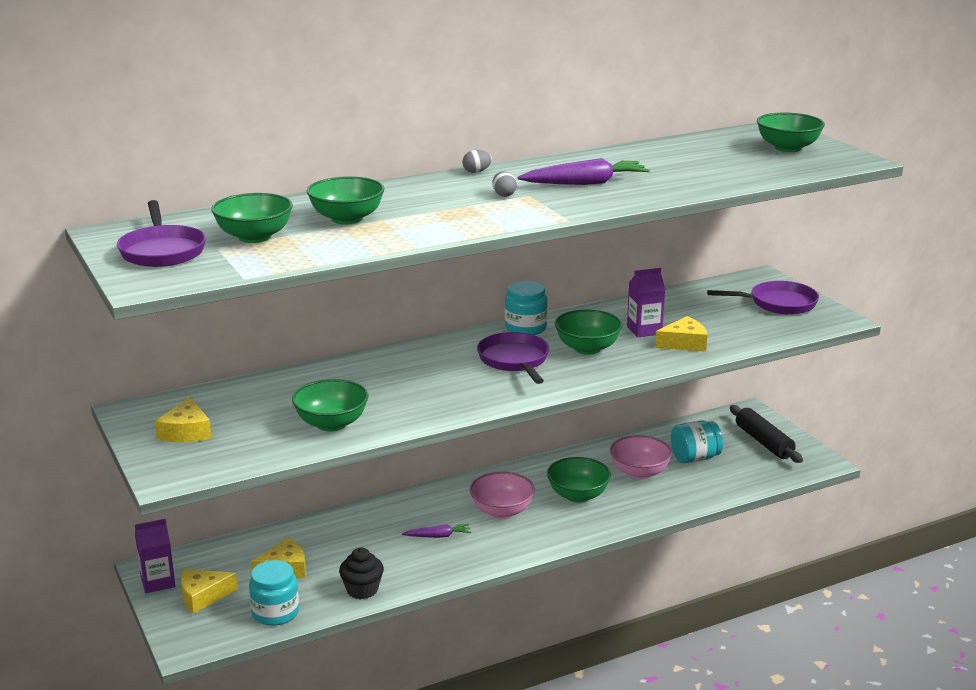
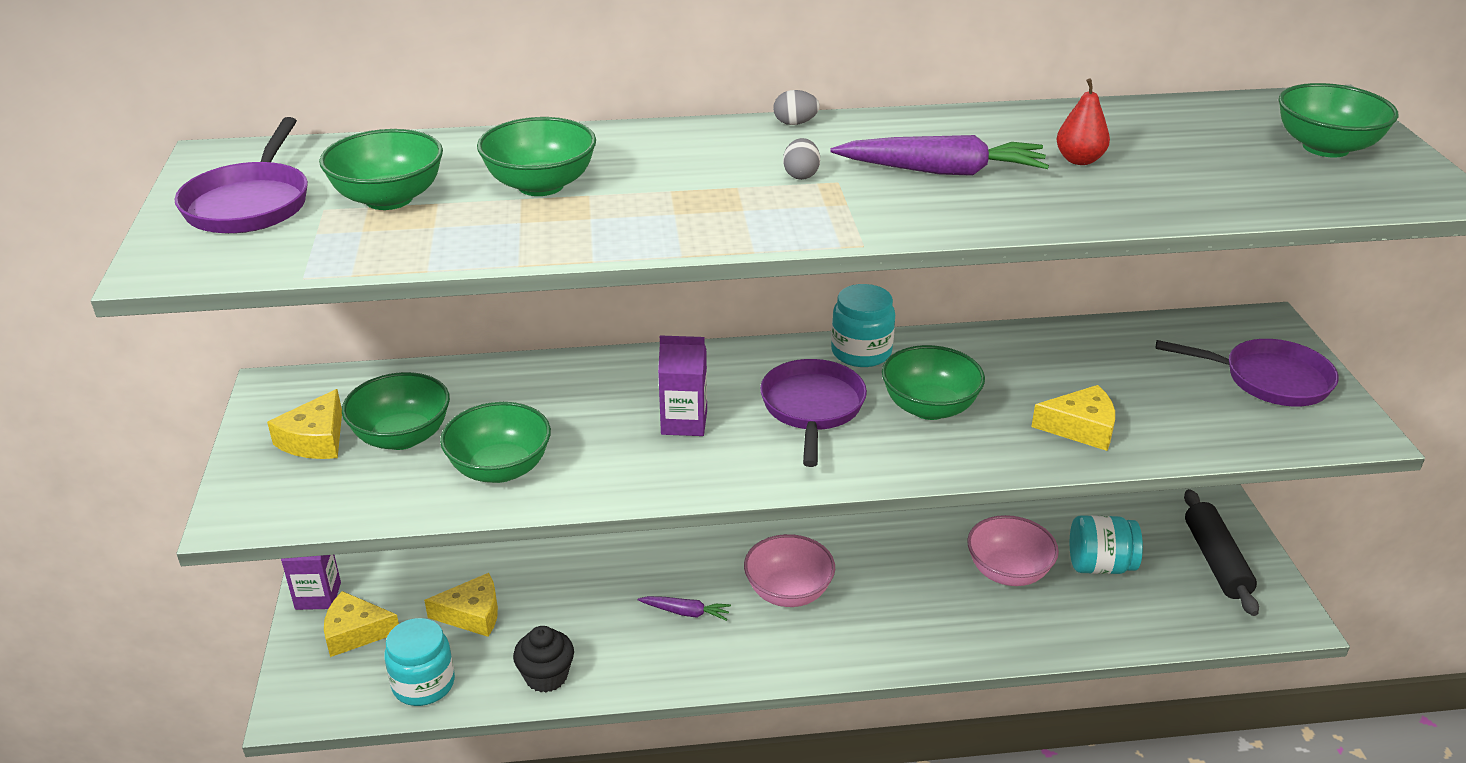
camera: 20 degrees right, 10 degrees up
green bowl [547,457,611,503] -> green bowl moved to [342,372,450,450]
purple carton [627,268,665,337] -> purple carton moved to [658,335,707,436]
none -> red pear [1056,78,1110,165]

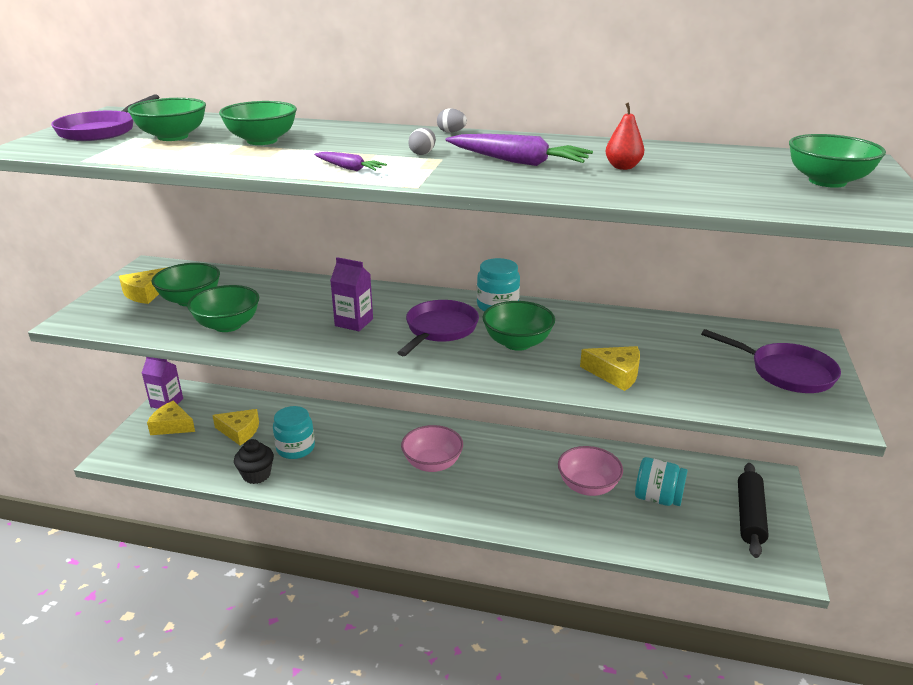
camera: 20 degrees right, 5 degrees down
turquoise jar [384,618,455,706] -> turquoise jar moved to [273,406,315,459]
purple carrot [638,596,731,621] -> purple carrot moved to [314,152,387,171]

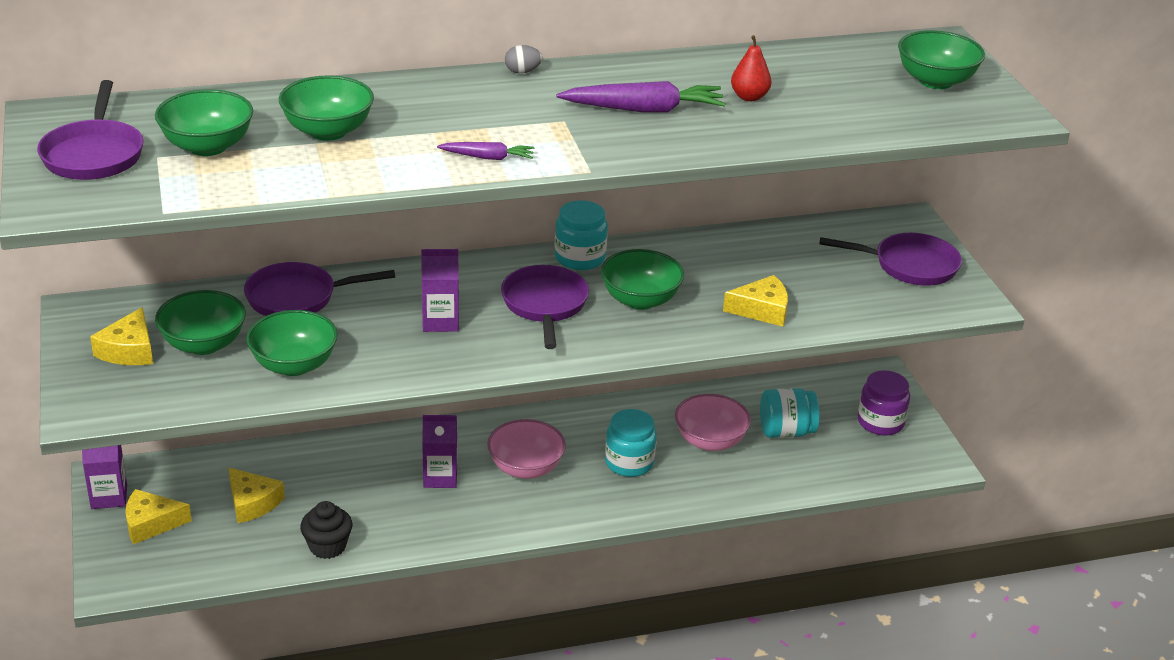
camera: 30 degrees left, 5 degrees up
yellow cheese [212,409,259,445] -> yellow cheese turned 60 degrees clockwise [229,468,285,523]
turquoise jar [273,406,315,459] -> turquoise jar moved to [605,409,657,477]
grey egg [408,128,436,155] -> none
black rolling pin [738,463,769,558] -> purple jar [858,370,910,436]
none -> purple pan [244,262,395,316]
none -> purple carton [422,415,457,488]

